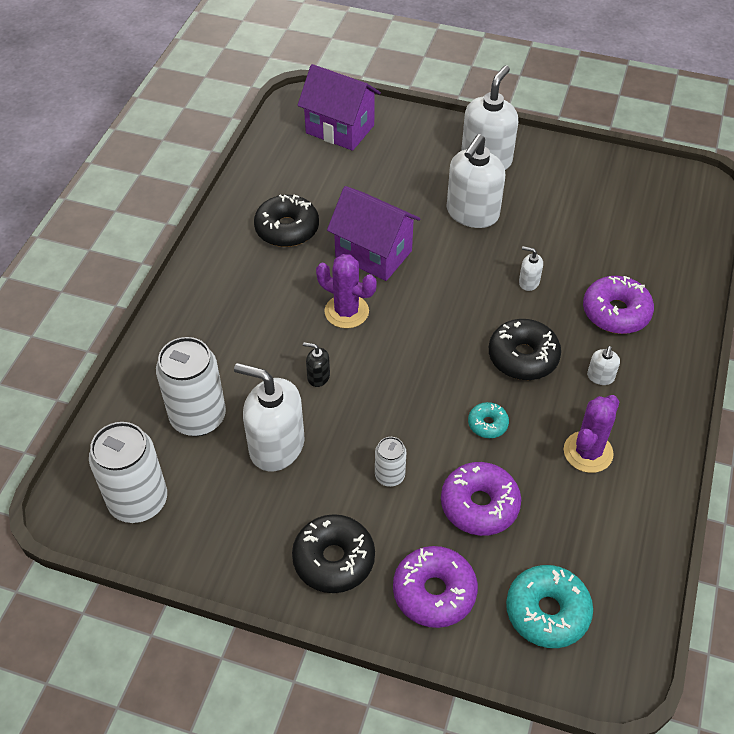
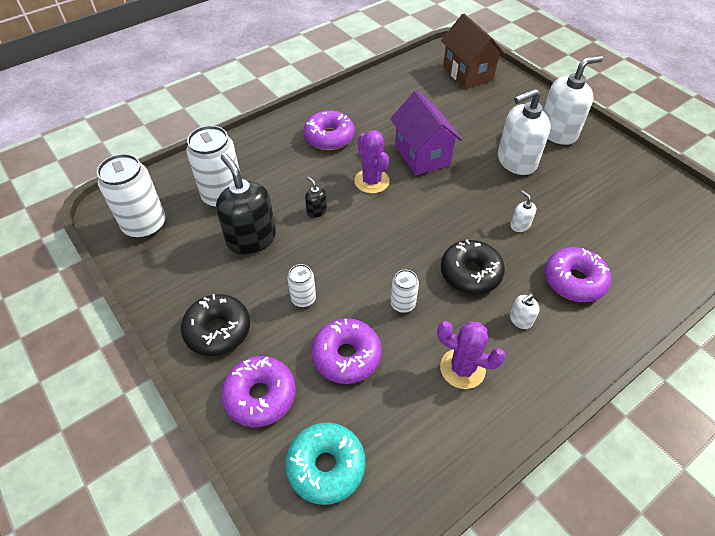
camera: 35 degrees right, 0 degrees up
white soap dispenser [234,363,305,472] -> black soap dispenser [216,153,276,255]
black donut [254,195,319,247] -> none
purple house [297,64,381,151] -> brown house [441,14,505,89]
turquoise donut [468,402,509,438] -> white can [391,270,419,313]
purple cactus [564,395,619,473] -> purple cactus turned 45 degrees clockwise [437,321,506,389]
none -> purple donut [303,110,355,150]

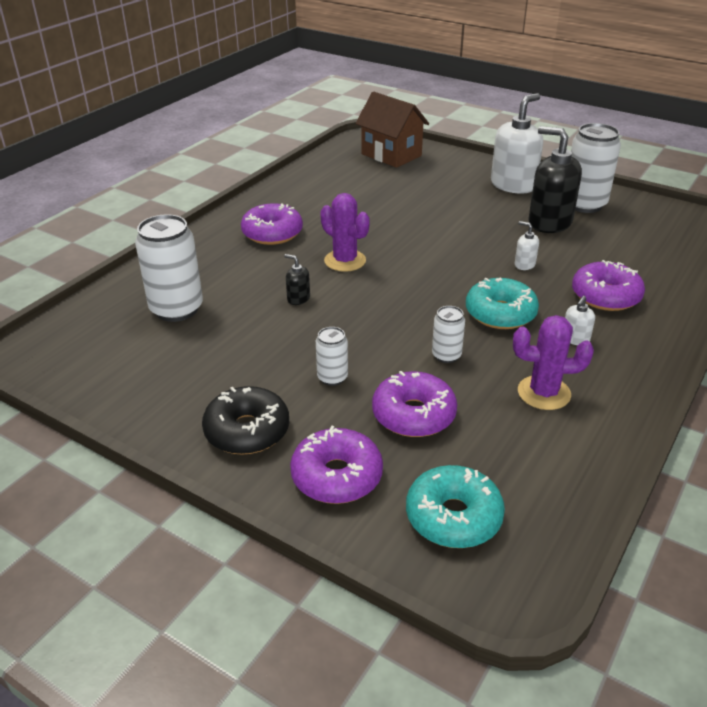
camera: 20 degrees left, 15 degrees down
white can [97,154,166,239] -> white can moved to [571,123,621,213]
black soap dispenser [216,153,276,255] -> black soap dispenser moved to [529,126,582,233]
purple house [390,90,462,175] -> none
black donut [441,239,505,294] -> turquoise donut [466,278,539,329]
white soap dispenser [498,89,551,175] -> none

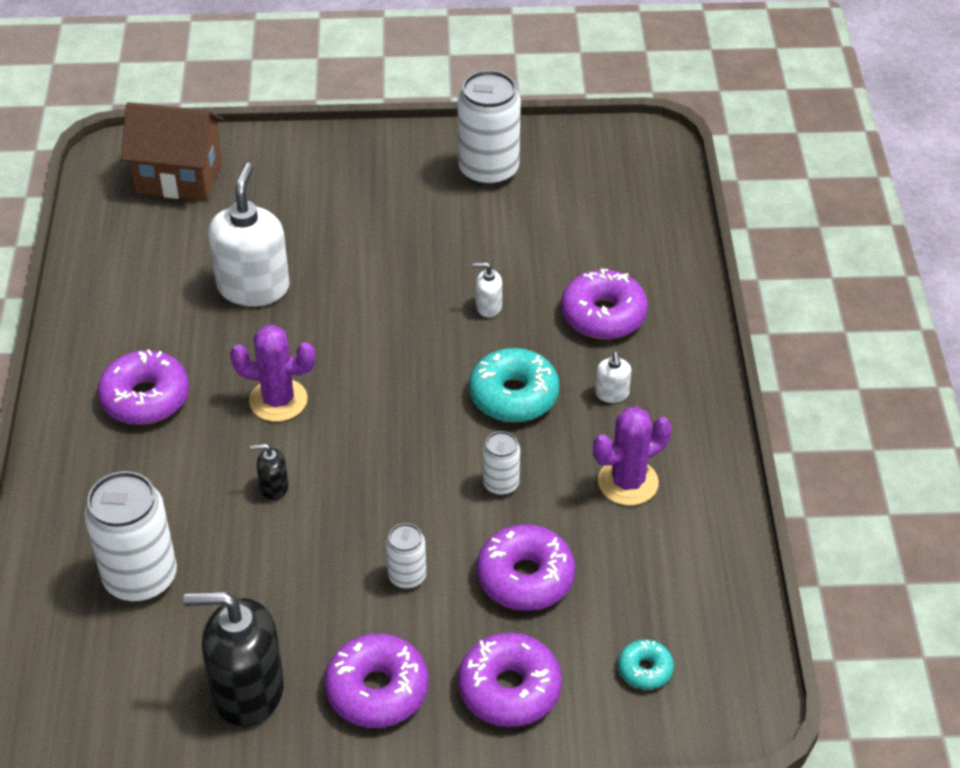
camera: 35 degrees left, 10 degrees up
black donut [202,386,289,454] -> purple donut [325,633,429,728]
turquoise donut [406,465,505,548] -> turquoise donut [618,639,674,690], size x0.54
white soap dispenser [491,93,543,194] -> white soap dispenser moved to [208,163,290,306]
black soap dispenser [529,126,582,233] -> black soap dispenser moved to [183,591,284,727]

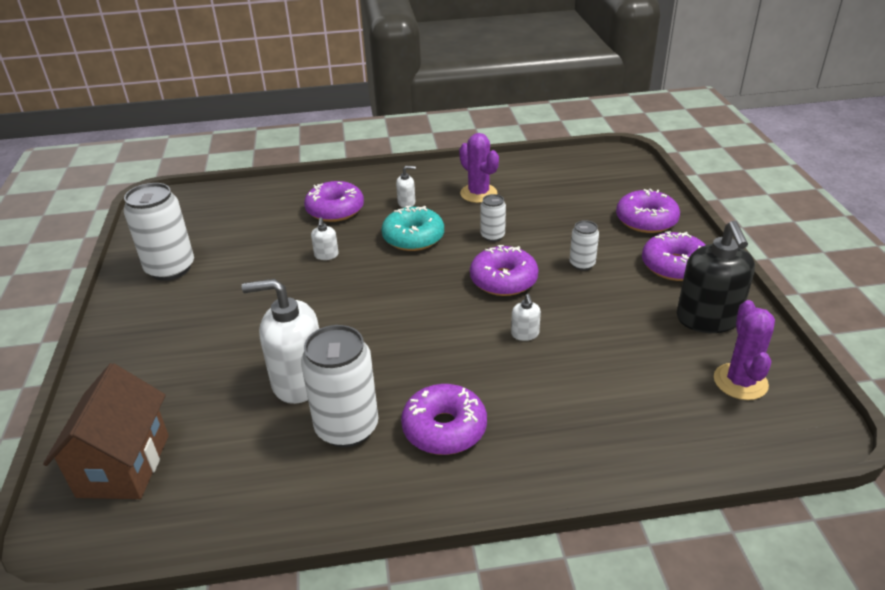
camera: 95 degrees left, 10 degrees down
white can [84,471,177,602] -> white can moved to [301,325,378,447]
purple cactus [230,325,315,422] -> purple cactus moved to [714,300,775,400]
black soap dispenser [250,444,289,500] -> white soap dispenser [511,294,541,341]
purple donut [477,524,575,611] -> purple donut moved to [470,245,539,296]
turquoise donut [618,639,674,690] -> none

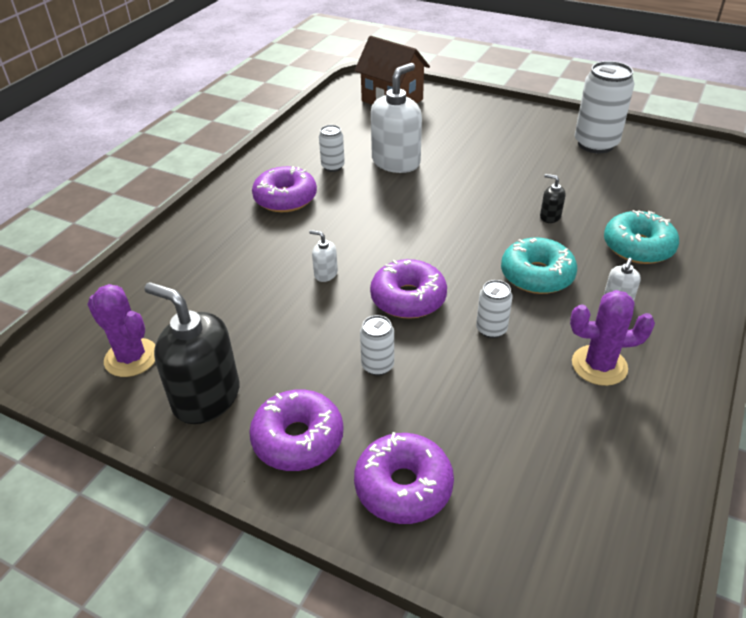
camera: 125 degrees right, 5 degrees up
white can [301,325,378,447] -> white can [319,125,345,172], size x0.51
purple donut [304,181,364,222] -> turquoise donut [604,210,679,264]
white soap dispenser [311,217,339,260] -> black soap dispenser [540,174,566,223]

